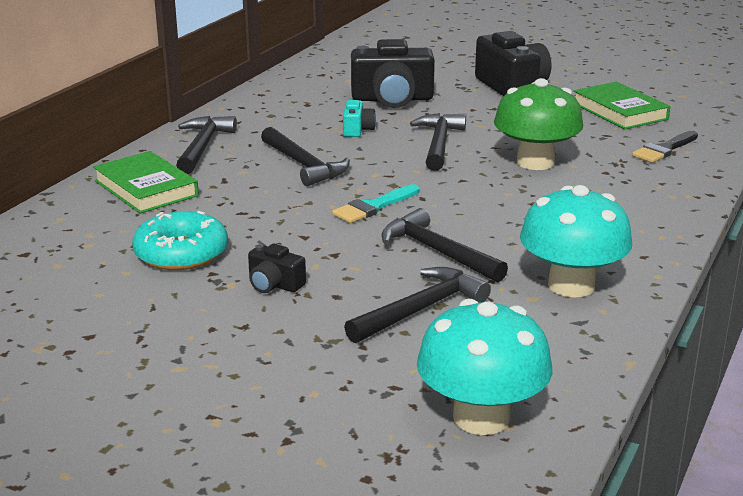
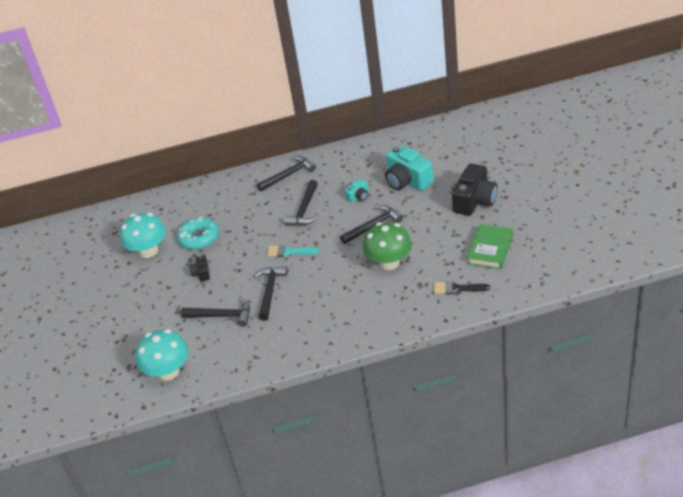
camera: 55 degrees right, 15 degrees up
green book [93,151,199,214] -> none
black camera [351,39,435,108] -> turquoise camera [385,146,434,191]
turquoise mushroom [520,185,632,298] -> turquoise mushroom moved to [120,213,166,258]

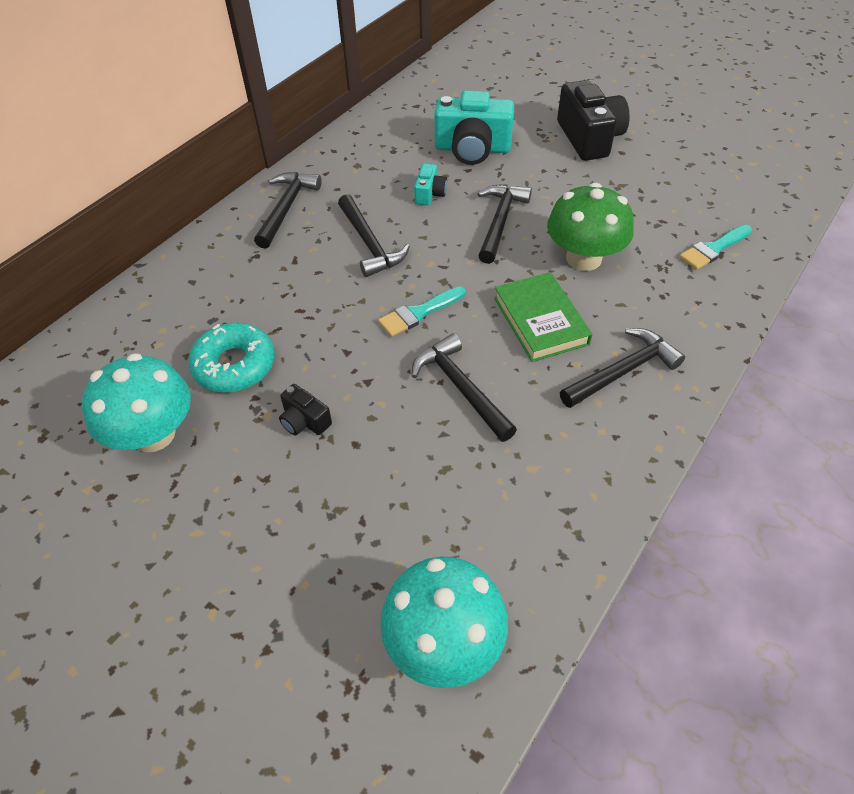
camera: 45 degrees left, 10 degrees up
black hammer [181,298,250,327] -> black hammer moved to [560,328,685,408]
black brush [434,281,490,294] -> turquoise brush [679,225,752,270]
green book [467,224,513,269] -> green book moved to [494,272,592,362]

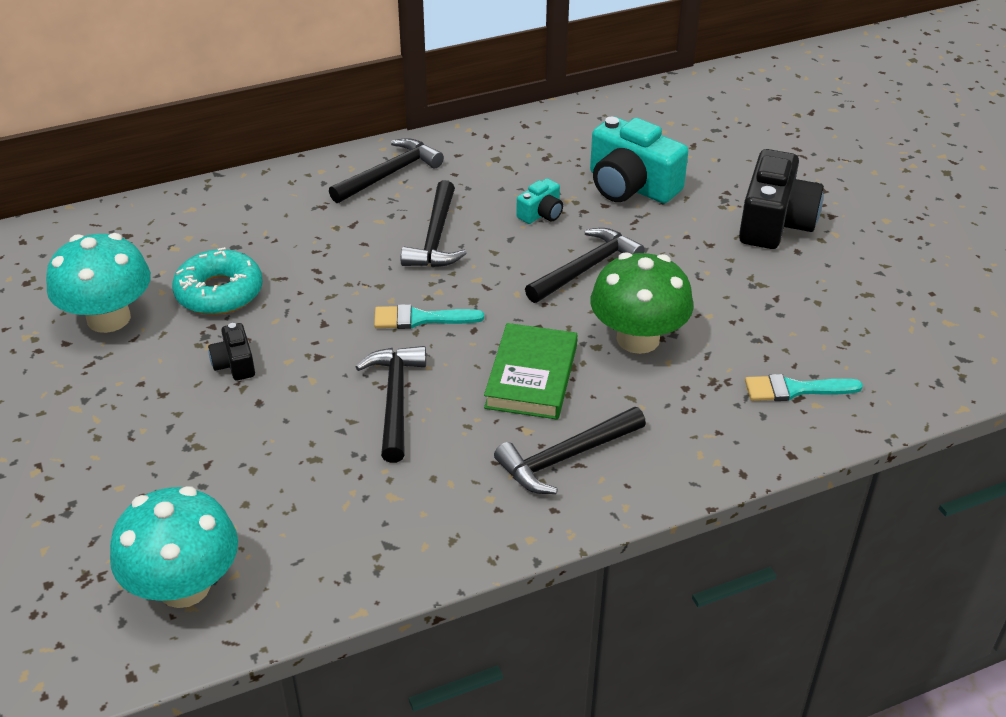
camera: 30 degrees right, 10 degrees down
black hammer [560,328,685,408] -> black hammer turned 150 degrees clockwise [494,407,646,494]

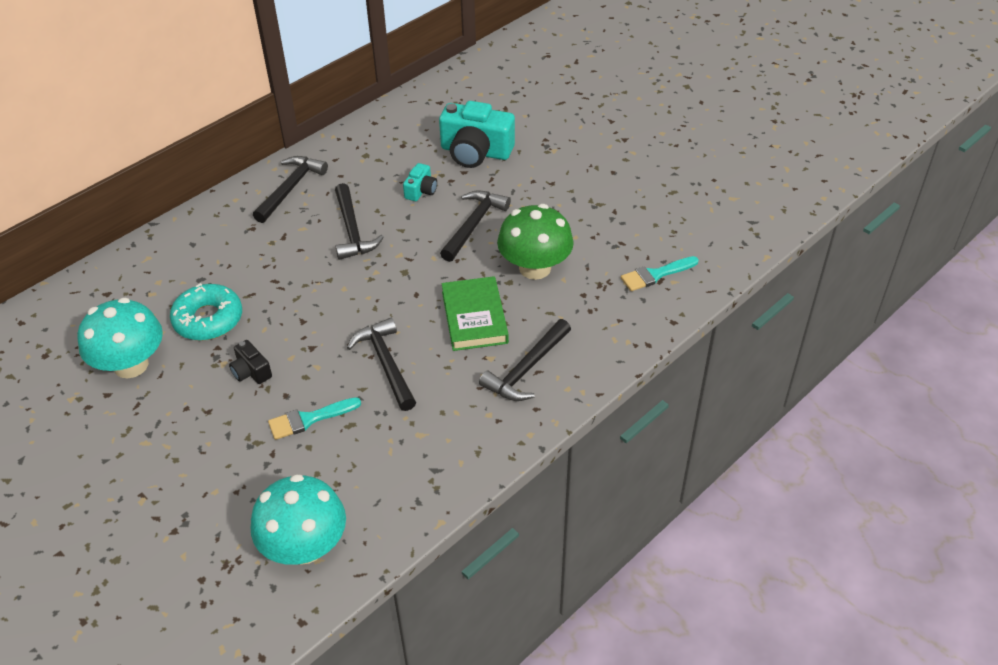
camera: 20 degrees left, 5 degrees up
turquoise brush [374,304,484,329] -> turquoise brush moved to [268,397,361,440]
black camera [739,149,824,249] -> none

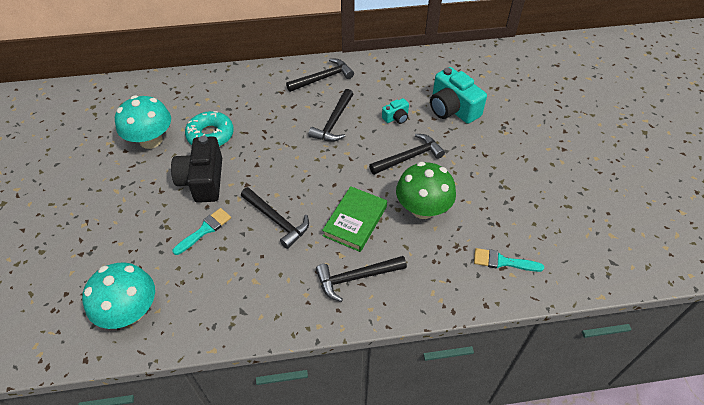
camera: 35 degrees right, 5 degrees up
black camera [229,340,272,384] -> black camera [171,136,222,203], size x2.05
turquoise brush [268,397,361,440] -> turquoise brush turned 120 degrees clockwise [172,208,231,255]
black hammer [347,318,416,411] -> black hammer turned 120 degrees clockwise [241,187,309,249]

